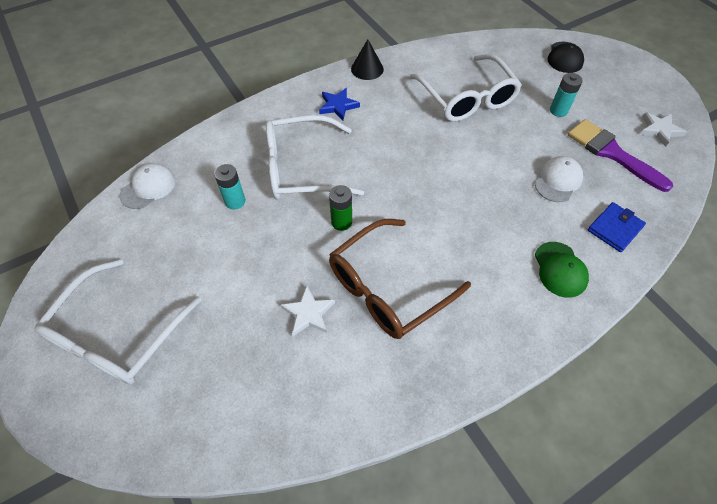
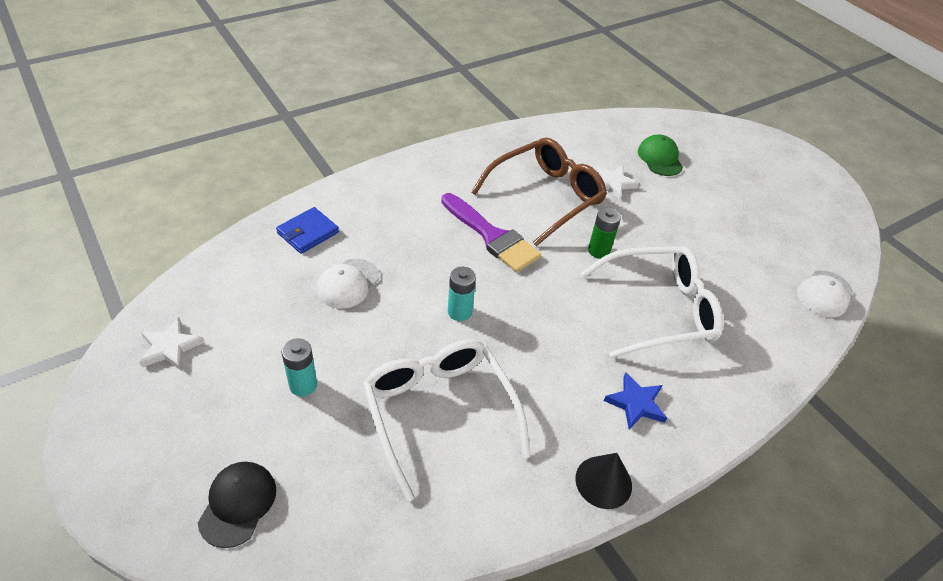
camera: 175 degrees right, 10 degrees down
white glasses [34,259,202,385] -> none
turquoise battery [214,164,245,210] -> turquoise battery moved to [448,267,476,321]
green cap [535,242,589,298] -> green cap moved to [638,135,683,176]
purple brush [568,119,673,192] -> purple brush moved to [441,193,541,272]

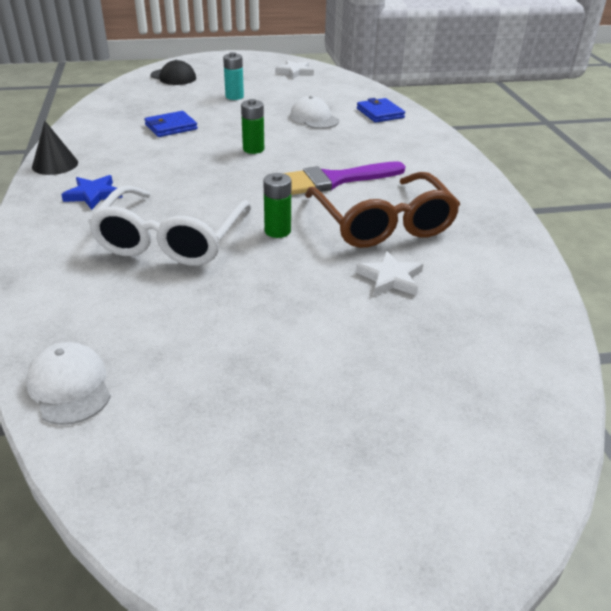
camera: 115 degrees right, 10 degrees down
white glasses [362,339,530,502] -> blue wallet [144,111,198,137]
turquoise battery [448,267,476,321] -> green battery [241,99,264,154]
green cap [638,135,683,176] -> none

